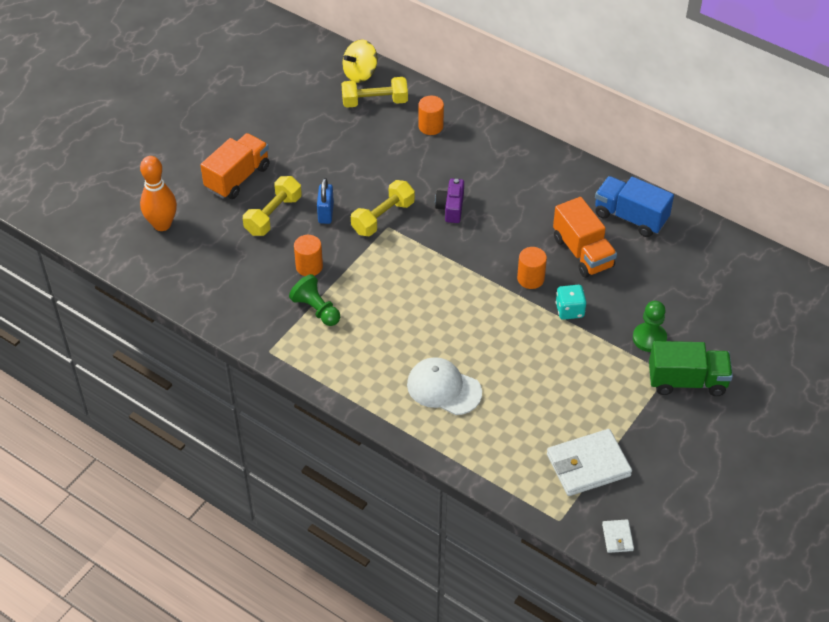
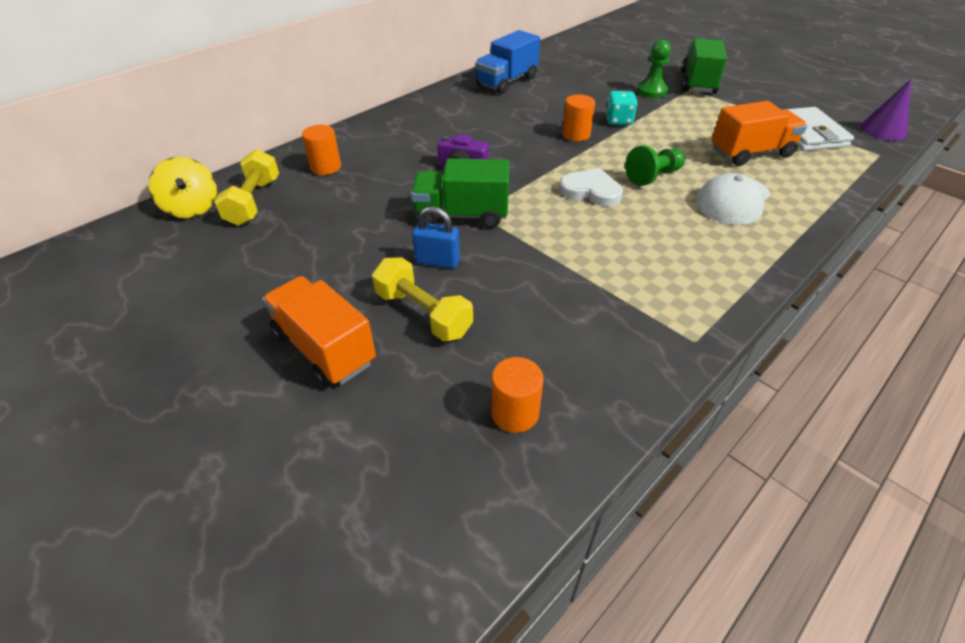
camera: 80 degrees left, 5 degrees down
orange bowling pin [140,156,177,231] -> none
green pawn [289,274,340,326] -> green pawn moved to [625,146,685,186]
orange cylinder [294,235,323,276] -> orange cylinder moved to [491,357,544,433]
yellow dumbbell [351,180,415,236] -> green truck [411,158,509,228]
orange truck [553,197,617,278] -> orange truck moved to [711,101,807,166]
white wallet [602,519,634,553] -> purple cone [860,79,912,141]
none -> white heart [559,168,623,207]

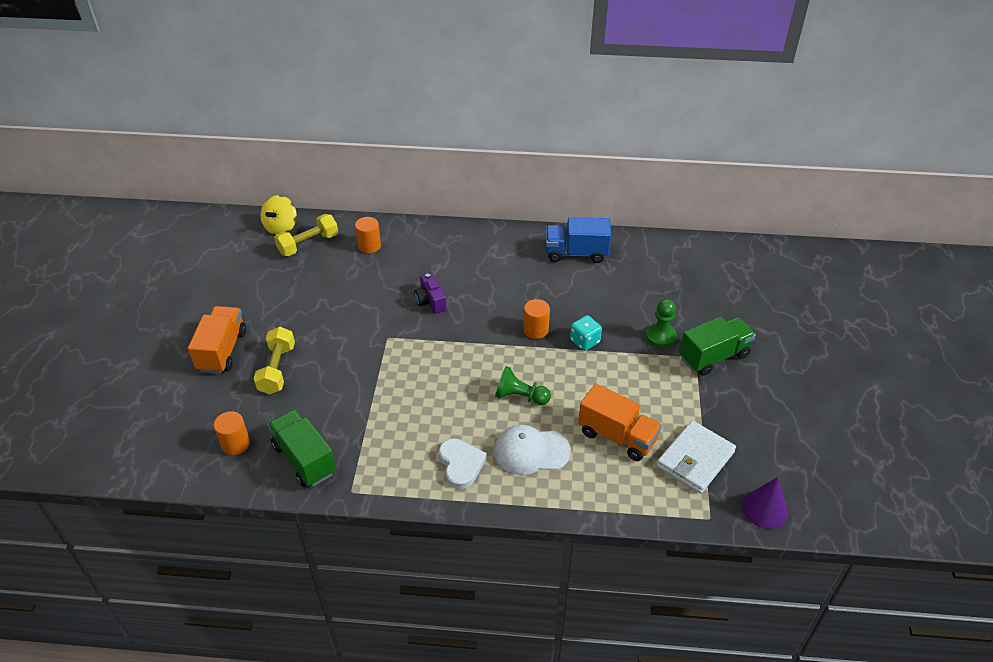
camera: 50 degrees right, 0 degrees up
green truck [411,158,509,228] -> green truck moved to [268,410,336,487]
blue padlock [412,206,460,269] -> none
white heart [559,168,623,207] -> white heart moved to [439,438,487,489]

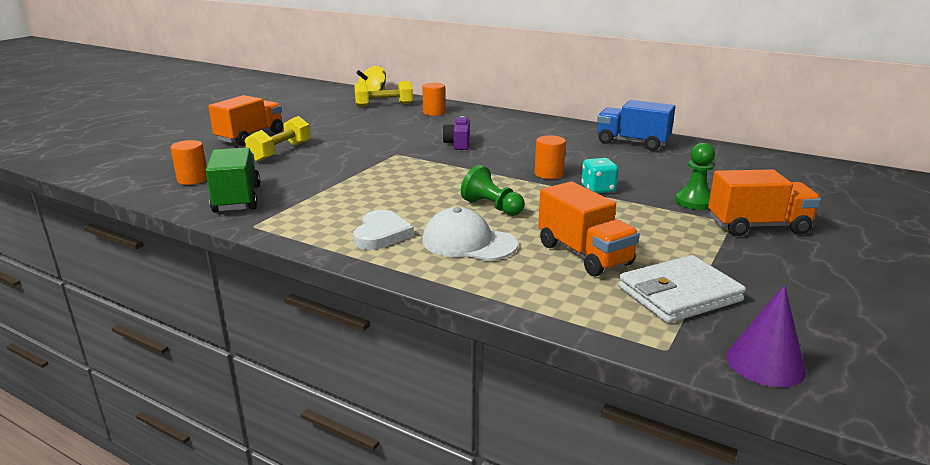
camera: 25 degrees right, 20 degrees down
green truck [679,317,756,376] -> orange truck [708,169,821,236]

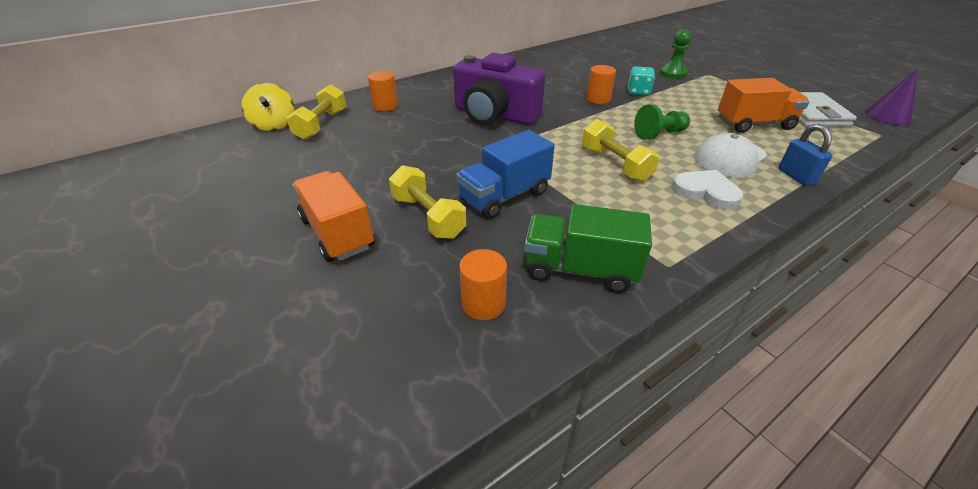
camera: 65 degrees left, 15 degrees up
purple camera [442,116,470,150] -> purple camera [453,53,545,125], size x2.10
blue truck [597,100,675,151] -> blue truck moved to [456,130,555,219]
orange truck [708,169,821,236] -> none
none -> yellow dumbbell [582,119,660,182]
none -> blue padlock [778,124,833,186]

